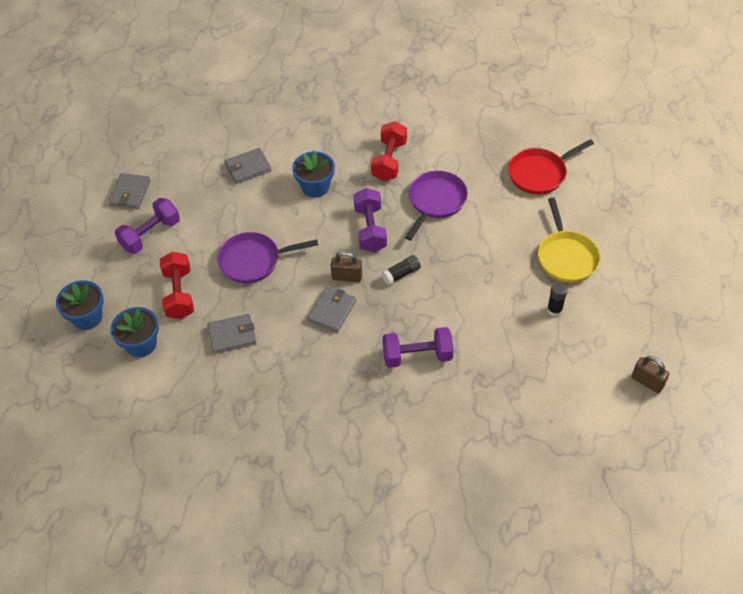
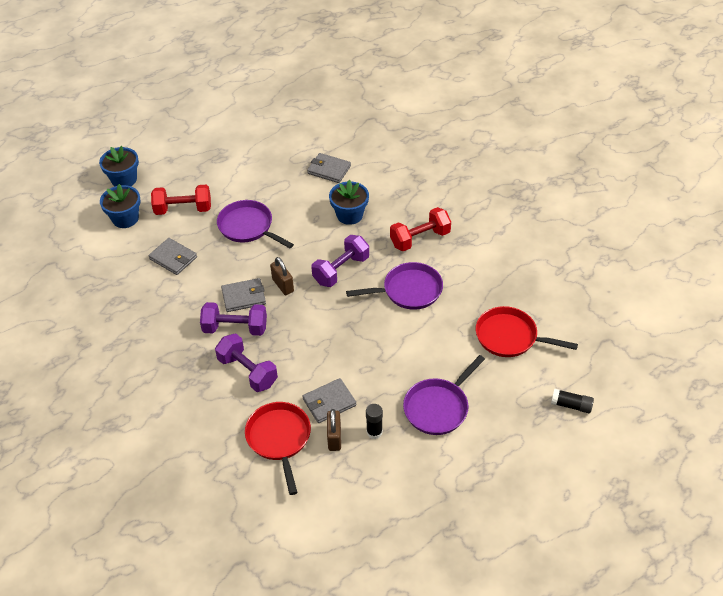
camera: 50 degrees right, 5 degrees down
grey wallet [108,173,151,209] -> grey wallet moved to [303,378,356,423]
purple dumbbell [115,198,180,254] -> purple dumbbell moved to [200,302,267,336]
red dumbbell [160,252,194,319] -> red dumbbell turned 45 degrees clockwise [151,185,211,215]
black glue stick [381,255,421,285] -> black glue stick moved to [551,389,594,413]
yellow pan [538,198,600,283] -> purple pan [403,355,485,435]
brown padlock [632,356,669,393] -> brown padlock moved to [327,409,341,451]
none -> red pan [245,402,311,495]

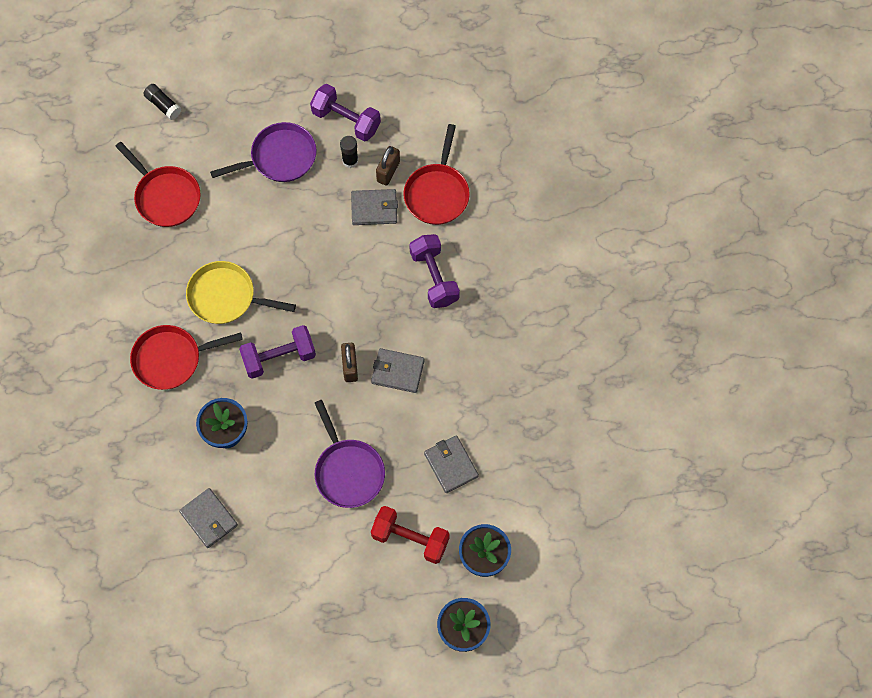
camera: 155 degrees left, 20 degrees up
purple dumbbell [200,302,267,336] -> purple dumbbell moved to [310,84,381,142]
purple pan [346,262,443,310] -> yellow pan [186,261,296,324]
red dumbbell [390,207,451,251] -> red pan [130,325,243,390]

